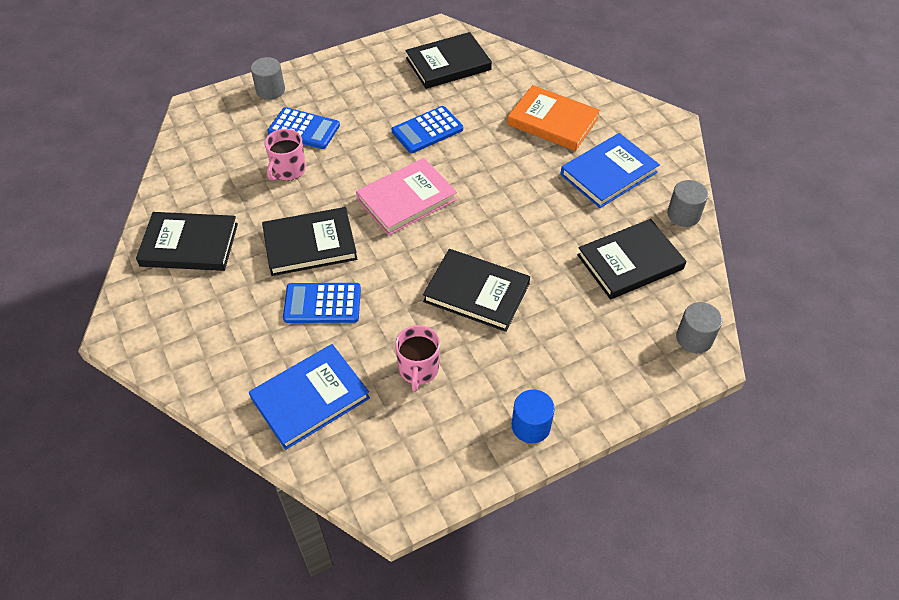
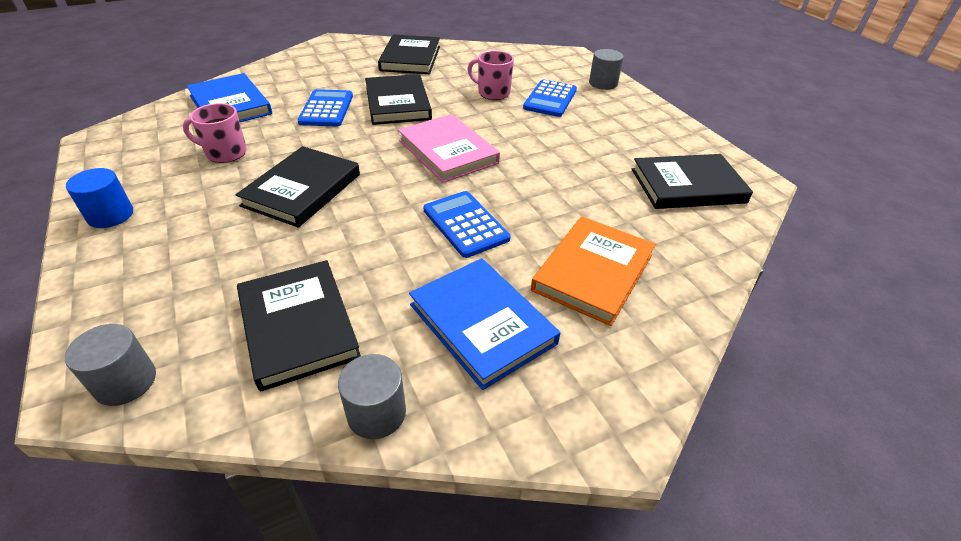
camera: 90 degrees right, 10 degrees down
blue calculator [392,106,463,153] -> blue calculator moved to [424,191,510,258]
black book [405,32,492,89] -> black book turned 75 degrees counterclockwise [632,154,753,209]

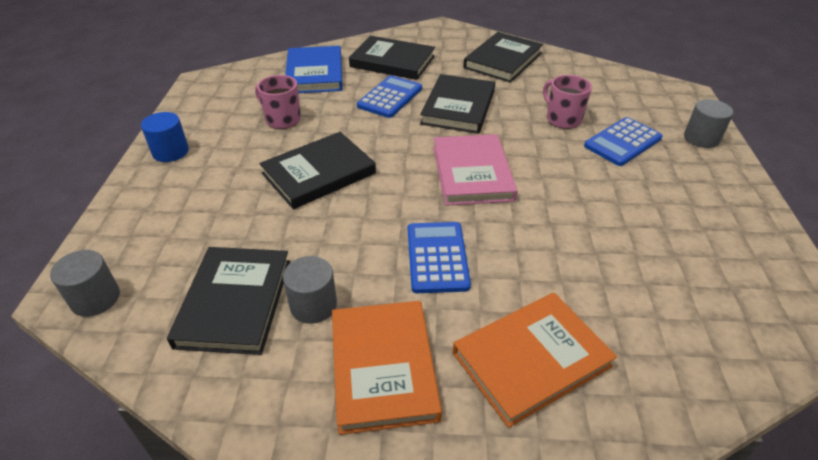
camera: 30 degrees right, 0 degrees up
grey cylinder [338,354,406,439] -> grey cylinder moved to [283,256,337,324]
blue book [409,258,560,390] -> orange book [332,301,442,435]
black book [632,154,753,209] -> black book moved to [349,36,435,80]

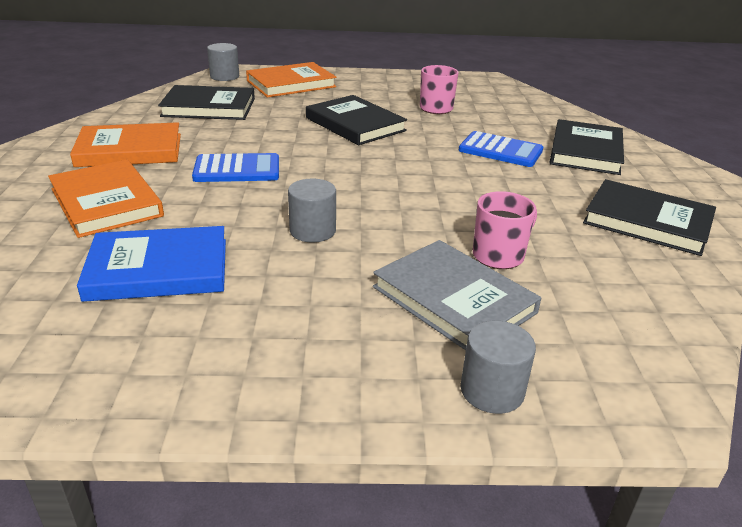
camera: 85 degrees right, 10 degrees down
blue cylinder [141,112,189,162] -> none
grey cylinder [283,256,337,324] -> grey cylinder moved to [288,178,336,243]
blue book [285,46,343,93] -> blue book moved to [77,226,226,302]
black book [420,74,495,134] -> none
pink book [433,134,517,206] -> none
blue calculator [584,117,663,166] -> grey book [373,240,541,350]
none -> orange book [246,62,336,98]

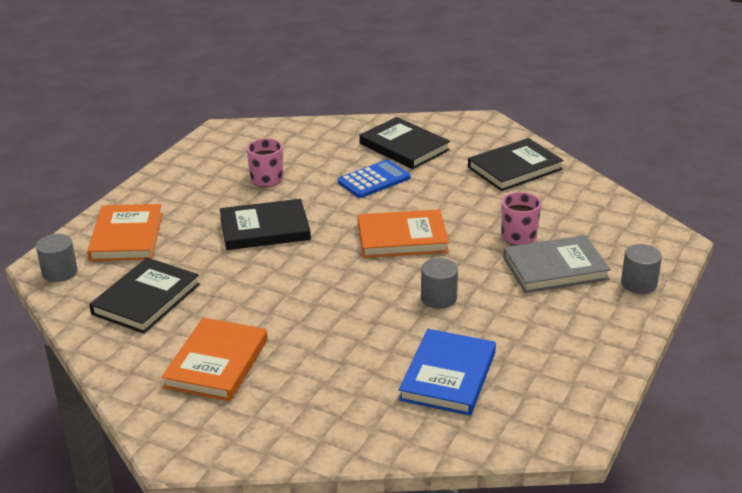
camera: 60 degrees left, 0 degrees up
orange book [48,160,164,238] -> orange book moved to [358,209,449,258]
blue calculator [192,153,279,182] -> none

